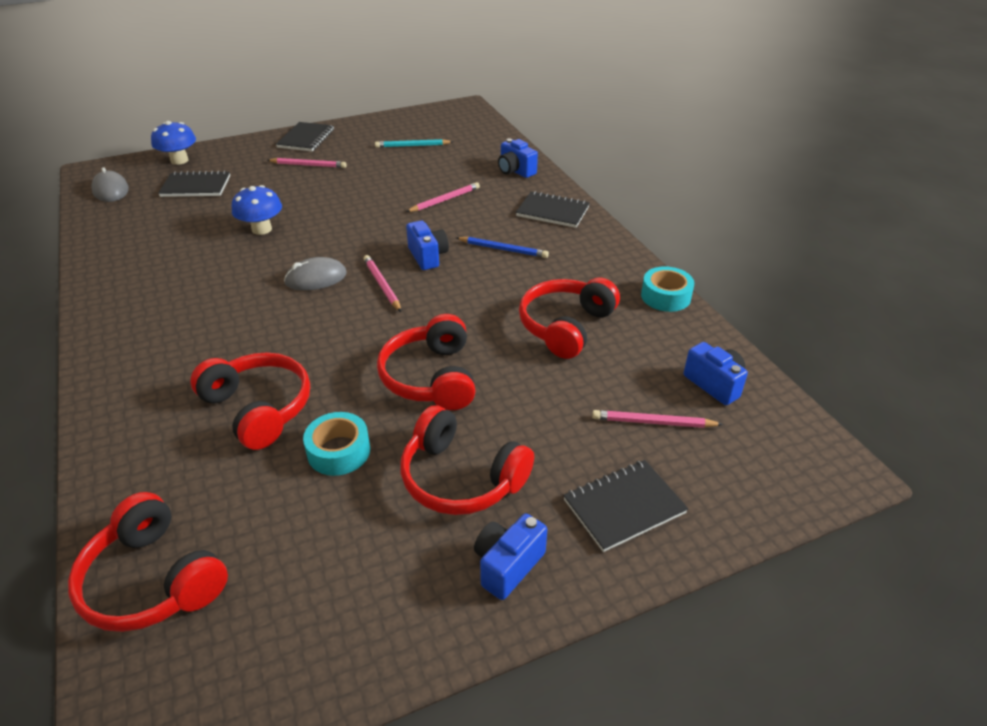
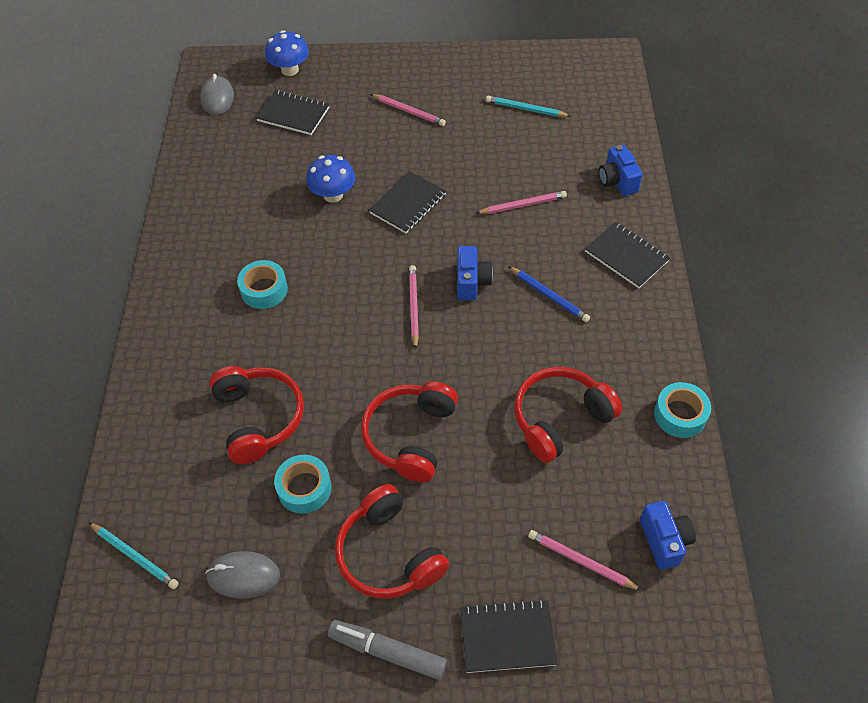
camera: 25 degrees right, 15 degrees up
red headphones [68,492,228,632] -> turquoise pencil [88,522,179,589]
black notebook [276,122,334,151] -> black notebook moved to [369,171,446,234]
grey mouse [284,257,347,291] -> grey mouse moved to [206,551,280,599]
blue camera [474,513,547,600] -> grey marker [328,620,447,680]
none -> turquoise tape [237,260,288,309]

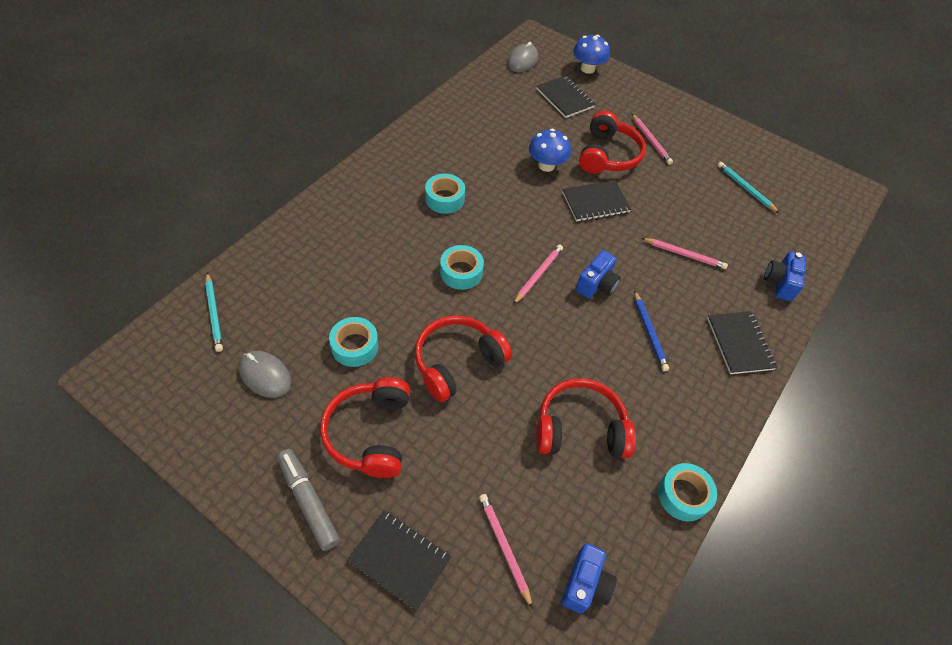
camera: 30 degrees right, 0 degrees up
red headphones [209,366,304,464] -> red headphones moved to [579,111,646,174]
none -> turquoise tape [440,245,484,290]

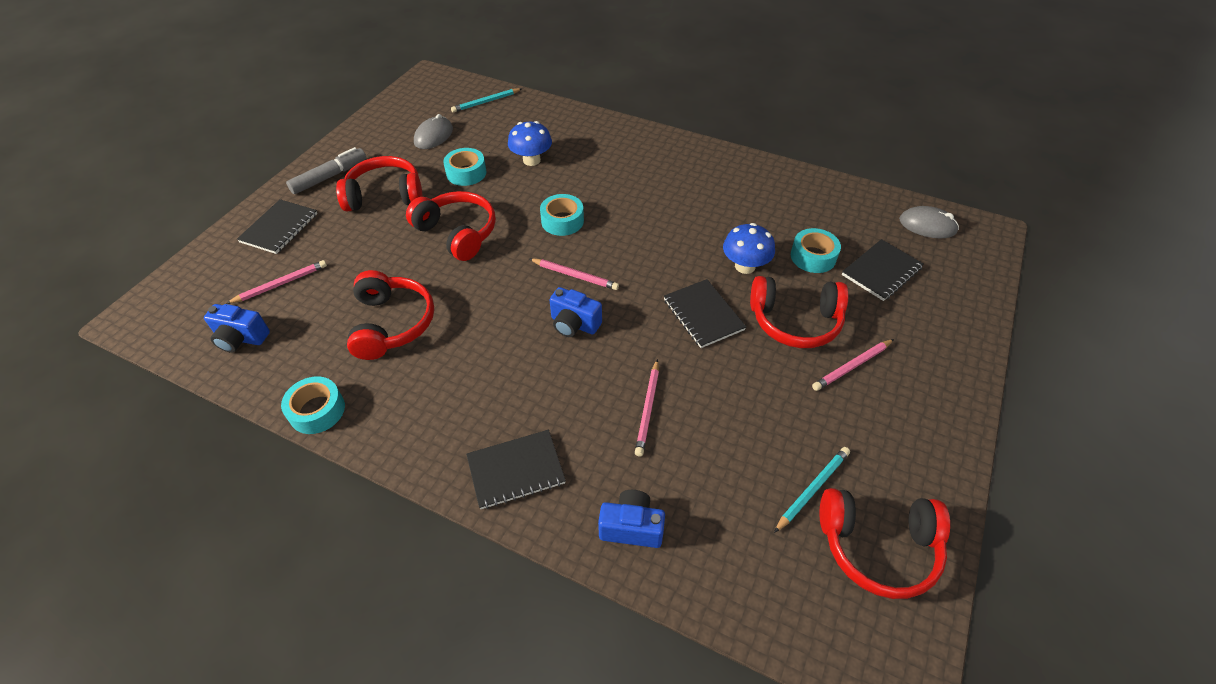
camera: 85 degrees right, 5 degrees down
turquoise tape [425,174,465,214] -> turquoise tape moved to [791,228,841,273]
blue mushroom [573,35,610,74] -> blue mushroom moved to [508,121,552,166]
blue pencil [634,290,669,371] -> none
none -> red headphones [819,488,950,599]

